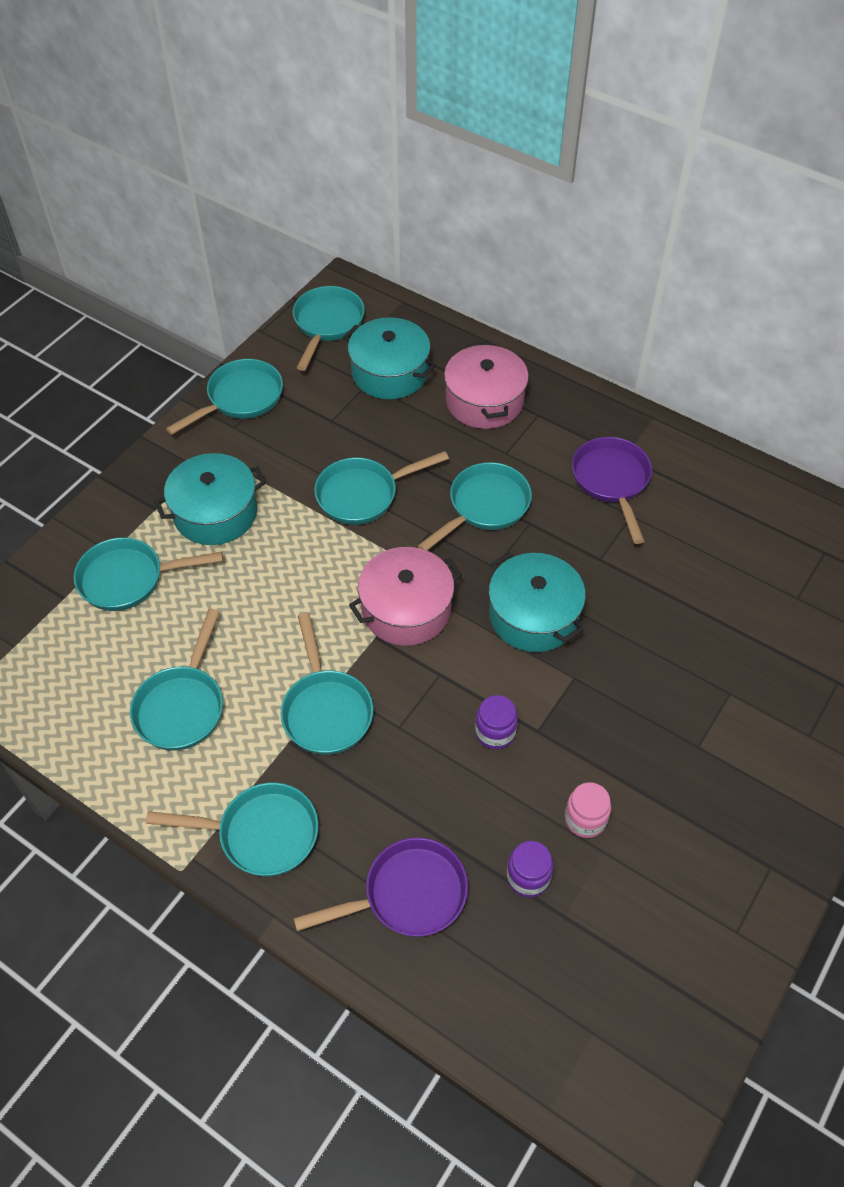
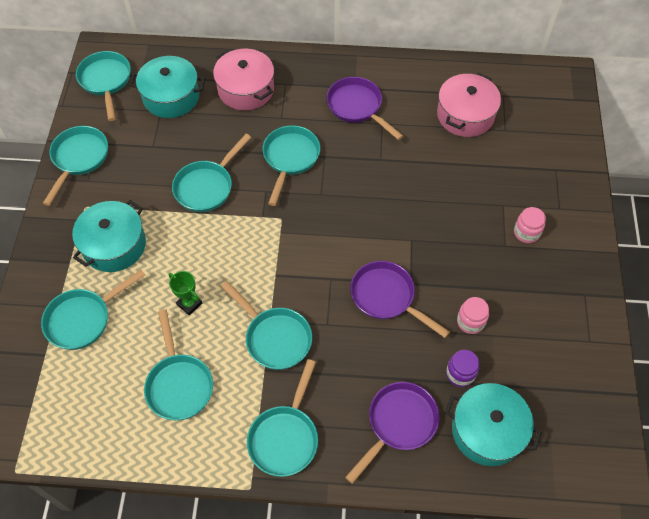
camera: 30 degrees left, 5 degrees up
turquoise pan [146,782,319,877] -> turquoise pan turned 135 degrees clockwise [247,359,318,477]
pink pot [349,547,462,646] -> pink pot moved to [437,73,501,137]
purple jar [475,695,518,749] -> purple pan [350,261,450,338]
turquoise pot [489,552,586,652] -> turquoise pot moved to [445,383,542,466]
none -> green trophy [168,271,202,316]
none -> pink jar [514,207,546,243]

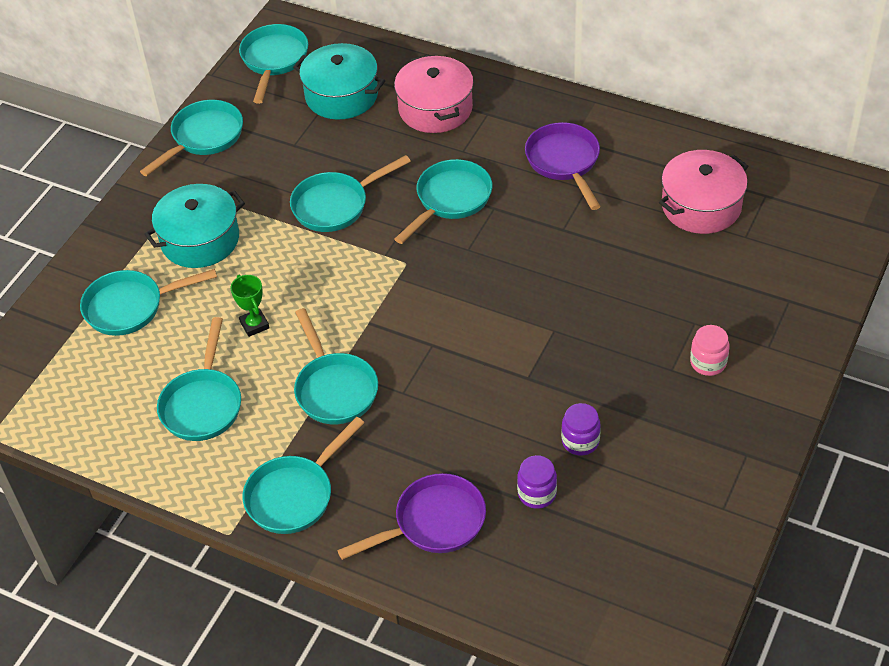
camera: 25 degrees right, 10 degrees down
purple pan [350,261,450,338] -> none
turquoise pot [445,383,542,466] -> none
pink jar [457,297,489,334] -> purple jar [561,403,601,456]

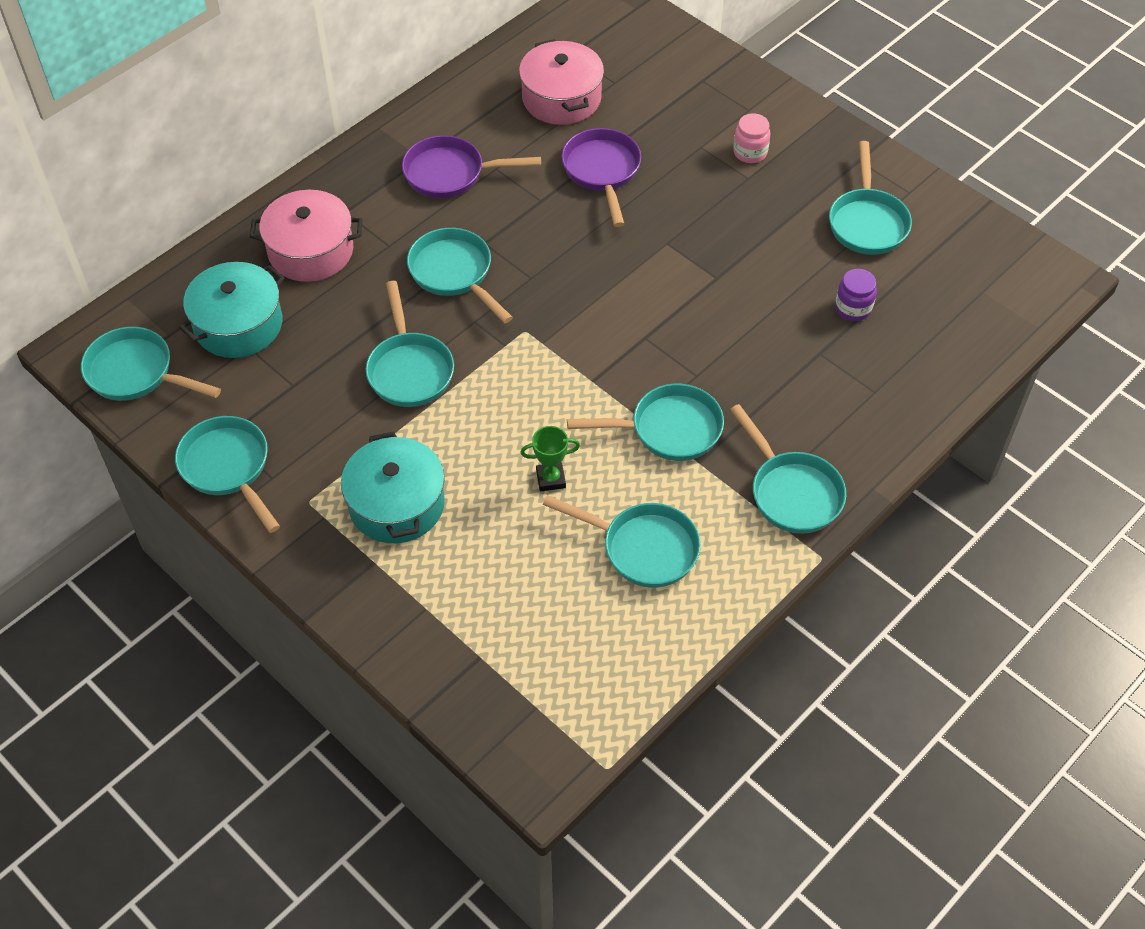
camera: 75 degrees left, 5 degrees up
turquoise pan [80,269,217,336] -> turquoise pan moved to [829,141,912,255]
purple pan [337,473,486,560] -> purple pan moved to [561,128,641,227]
purple jar [561,403,601,456] -> none

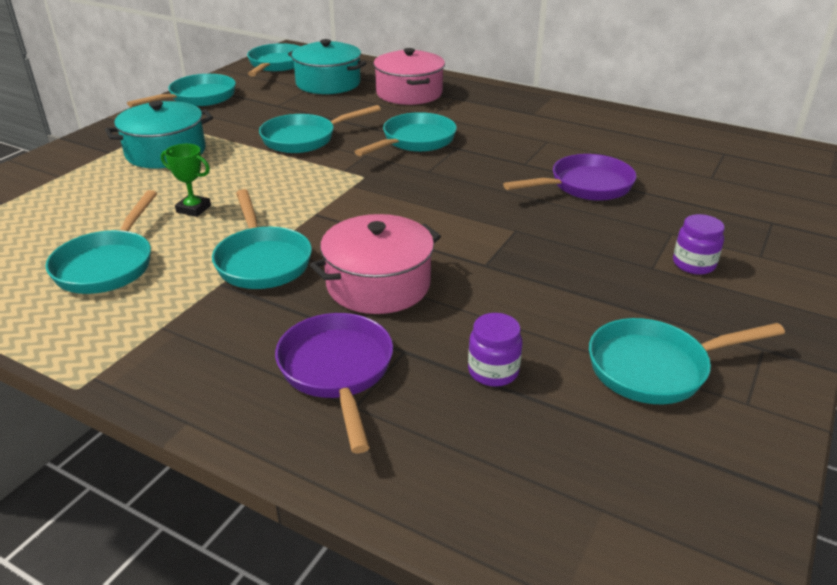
camera: 75 degrees right, 20 degrees down
purple pan [402,135,541,199] -> purple pan moved to [275,313,393,453]
pink pot [519,39,604,125] -> pink pot moved to [310,214,441,314]
green trophy [520,426,580,491] -> green trophy turned 45 degrees counterclockwise [161,144,211,217]
turquoise pan [730,404,846,534] -> none
pink jar [733,113,770,163] -> purple jar [673,214,725,275]

